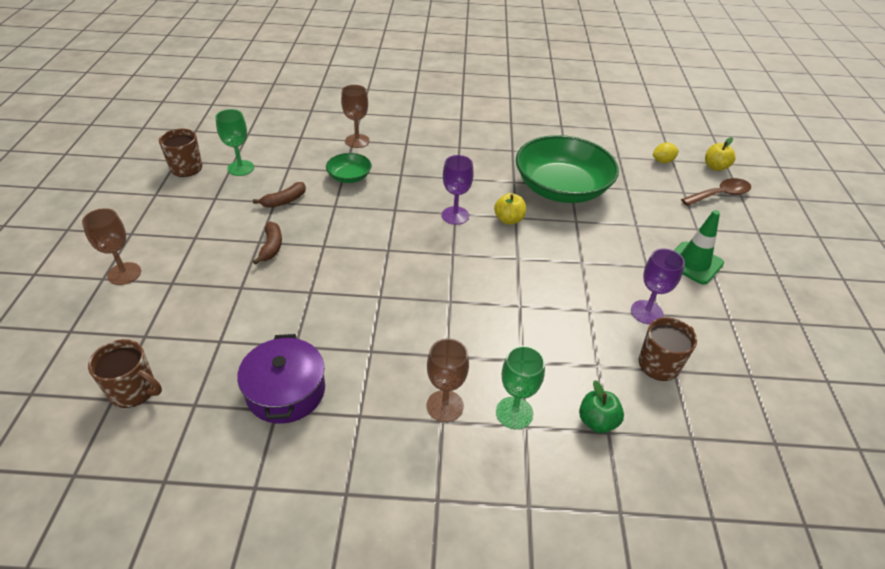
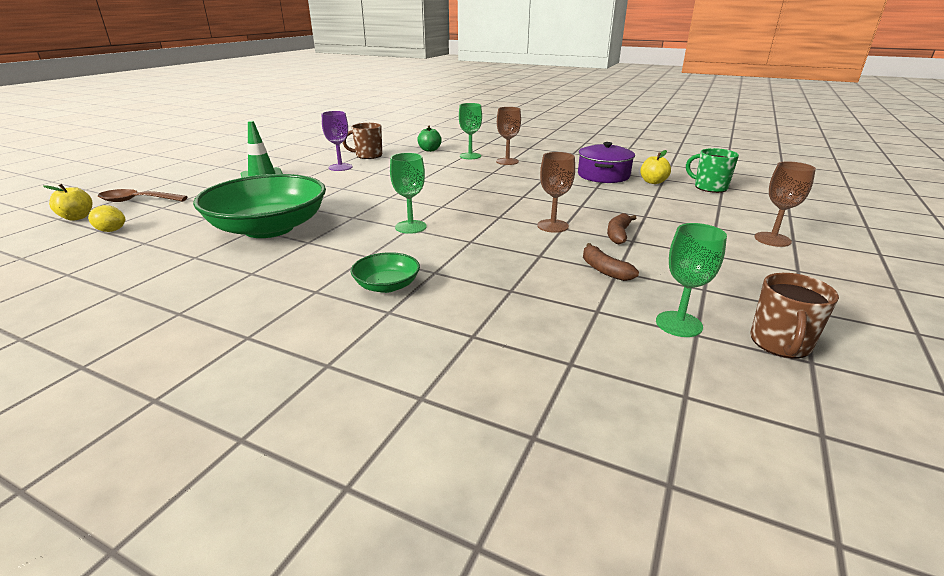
camera: 155 degrees left, 15 degrees down
brown mug [88,339,162,408] -> green mug [686,148,739,193]
brown banana [253,182,306,208] -> brown banana turned 105 degrees counterclockwise [583,243,639,281]
green bowl [326,153,372,183] -> green bowl moved to [351,252,420,293]
brown goblet [341,85,370,148] -> brown goblet moved to [537,152,575,233]
purple goblet [442,155,474,225] -> green goblet [390,153,427,234]
yellow apple [494,193,526,224] -> yellow apple moved to [640,150,671,184]

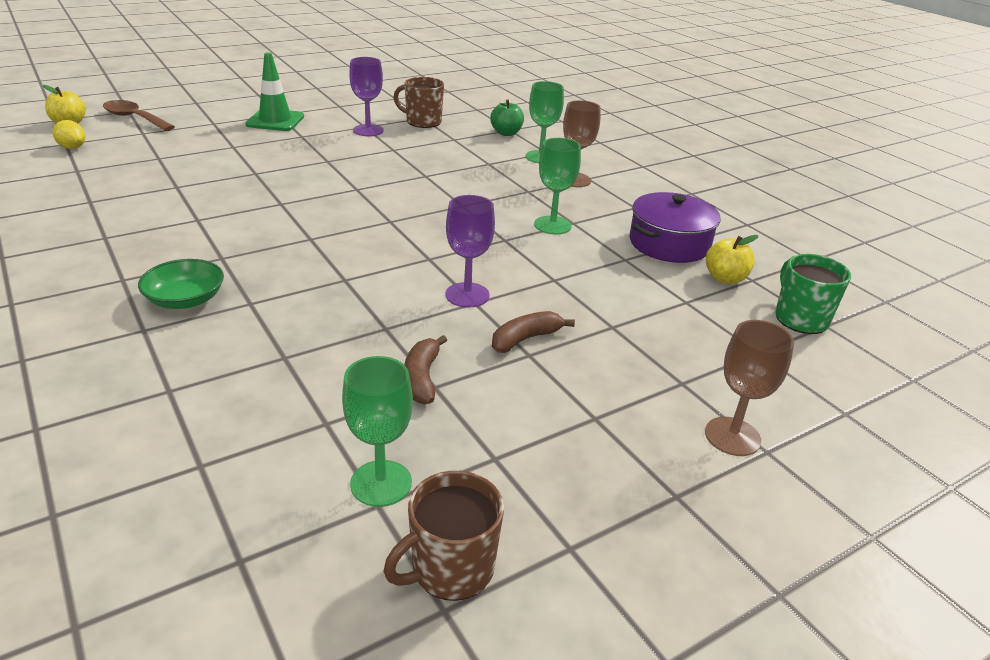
camera: 30 degrees right, 5 degrees up
green bowl [193,174,326,238] -> none
green goblet [390,153,427,234] -> green goblet moved to [534,138,581,235]
brown goblet [537,152,575,233] -> purple goblet [445,195,495,308]

